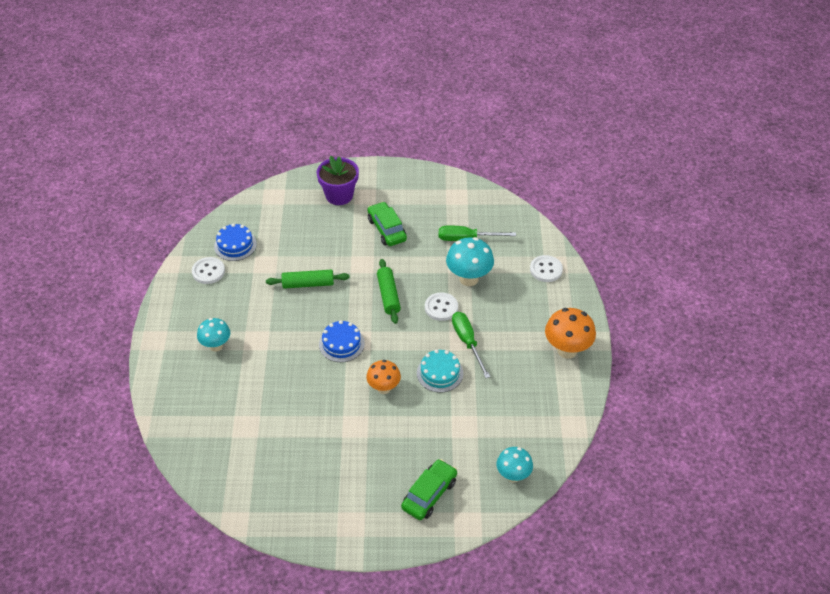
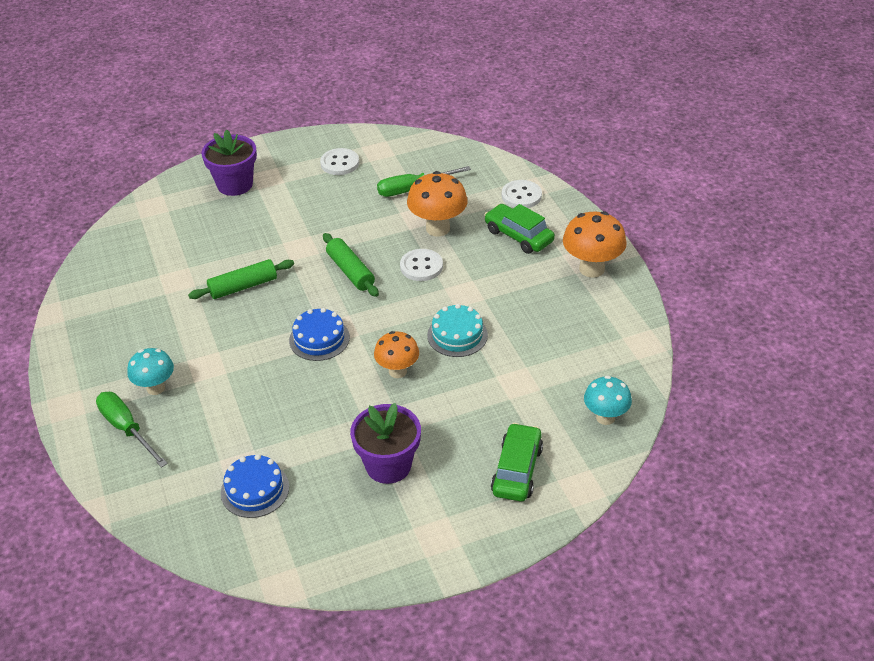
camera: 20 degrees left, 5 degrees down
white button [192,257,225,284] -> white button moved to [320,148,359,175]
blue cake [214,223,257,261] -> blue cake moved to [221,454,289,518]
green car [367,202,407,246] -> green car moved to [484,204,555,254]
turquoise mushroom [446,237,494,286] -> orange mushroom [407,171,468,237]
green screwdriver [452,312,490,378] -> green screwdriver moved to [96,392,168,468]
none -> purple flower pot [350,403,421,484]

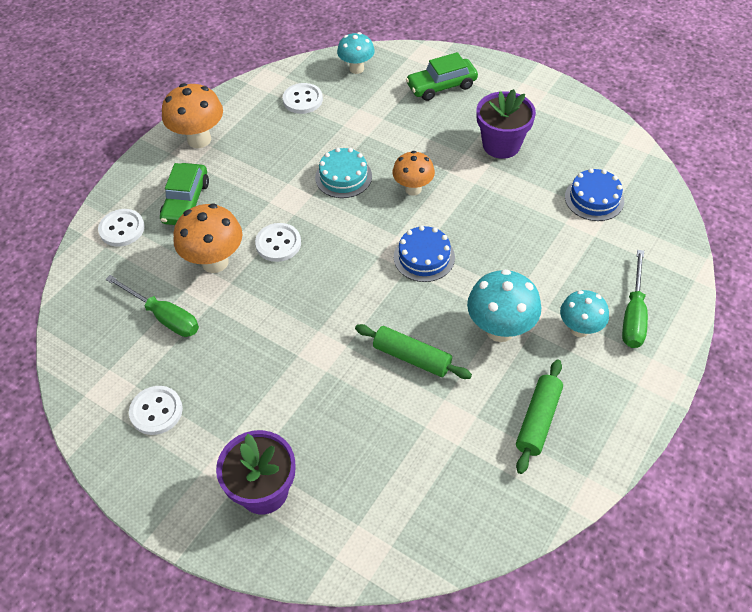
camera: 125 degrees left, 10 degrees up
green rolling pin [323,233,379,297] -> green rolling pin moved to [516,360,563,474]
none -> white button [283,83,323,114]
none -> turquoise mushroom [467,269,541,342]

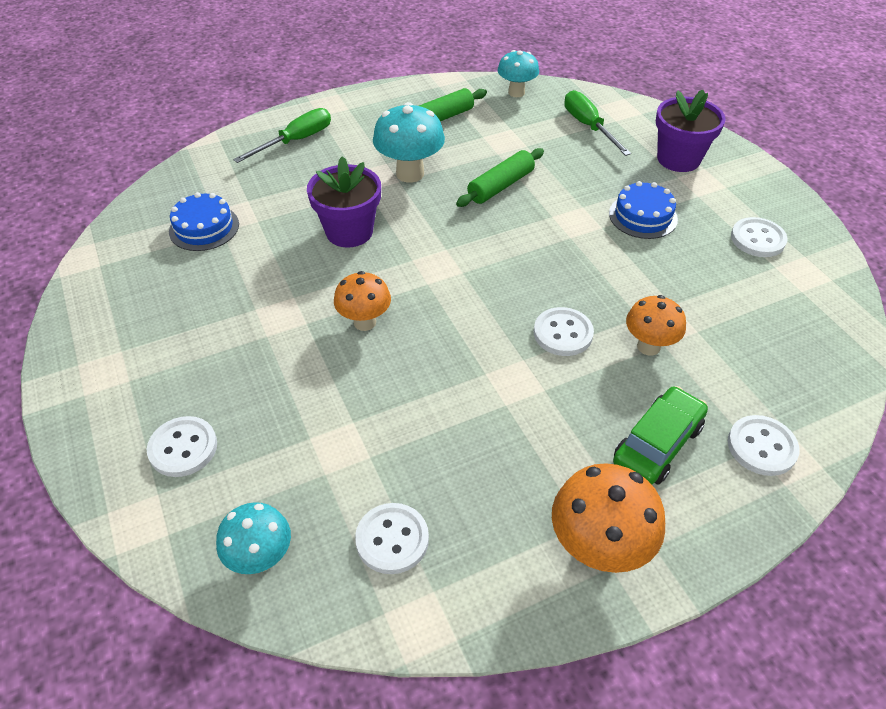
camera: 150 degrees left, 5 degrees down
green screwdriver [105,275,199,337] -> green screwdriver moved to [564,90,631,156]
orange mushroom [173,204,243,273] -> orange mushroom [626,295,686,356], size x0.66
turquoise cake [315,148,372,198] -> none
green rolling pin [355,324,472,379] -> green rolling pin turned 75 degrees clockwise [456,148,544,207]
blue cake [394,226,455,282] -> blue cake moved to [609,181,678,239]
green car [406,52,478,101] -> white button [147,416,217,477]
purple flower pot [476,89,536,159] -> purple flower pot moved to [307,156,381,248]
turquoise mushroom [560,290,609,337] -> turquoise mushroom moved to [498,50,539,97]

